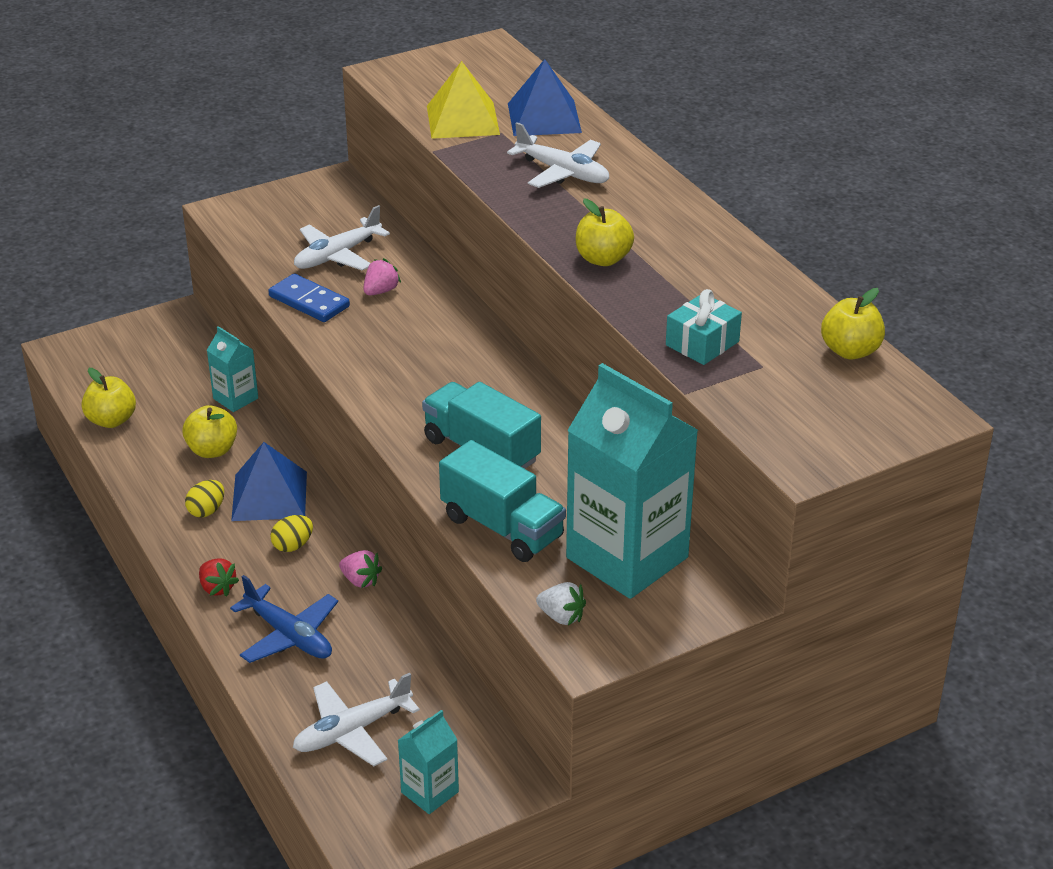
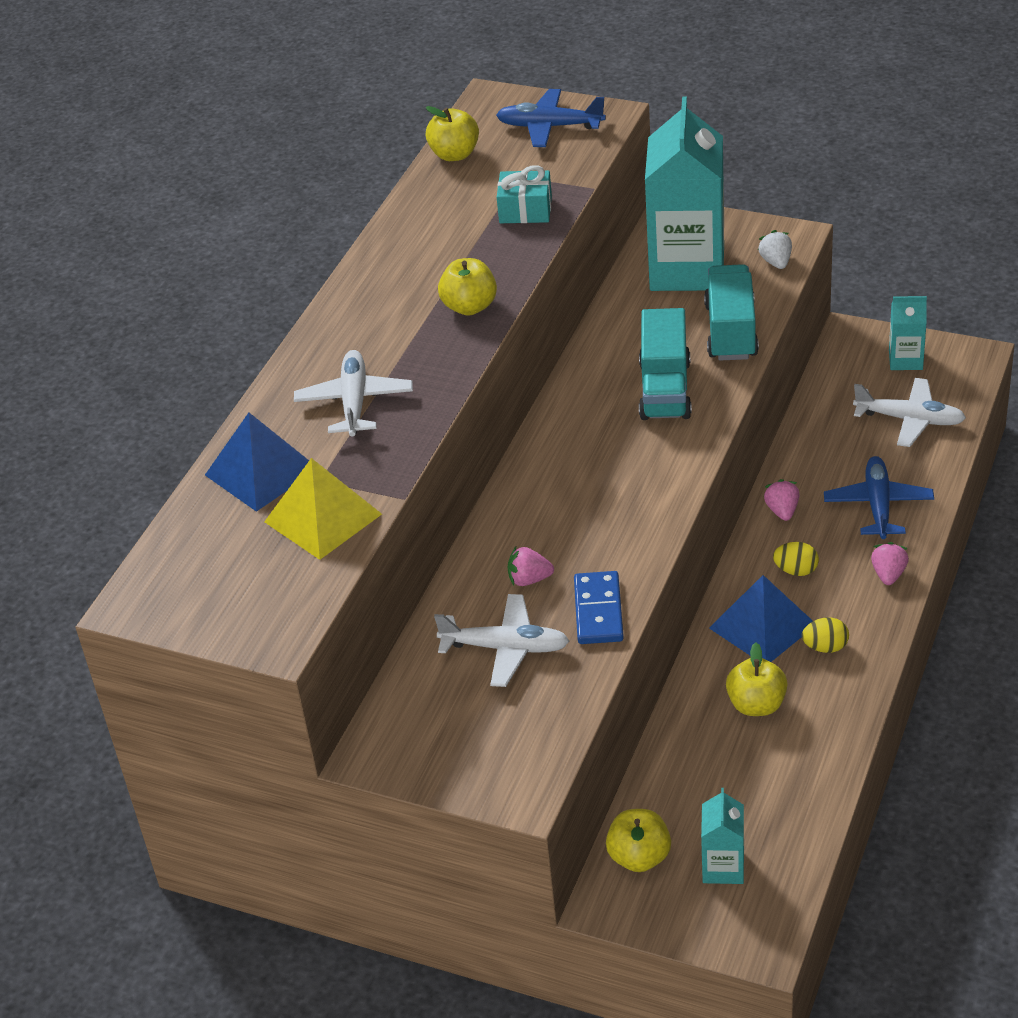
camera: 125 degrees left, 5 degrees up
yellow apple [81,368,136,428] -> yellow apple moved to [606,809,671,872]
red strawberry [199,559,239,596] -> pink strawberry [871,542,909,585]
turquoise carton [207,326,258,412] -> turquoise carton moved to [701,788,744,884]
none -> blue plane [496,89,606,147]

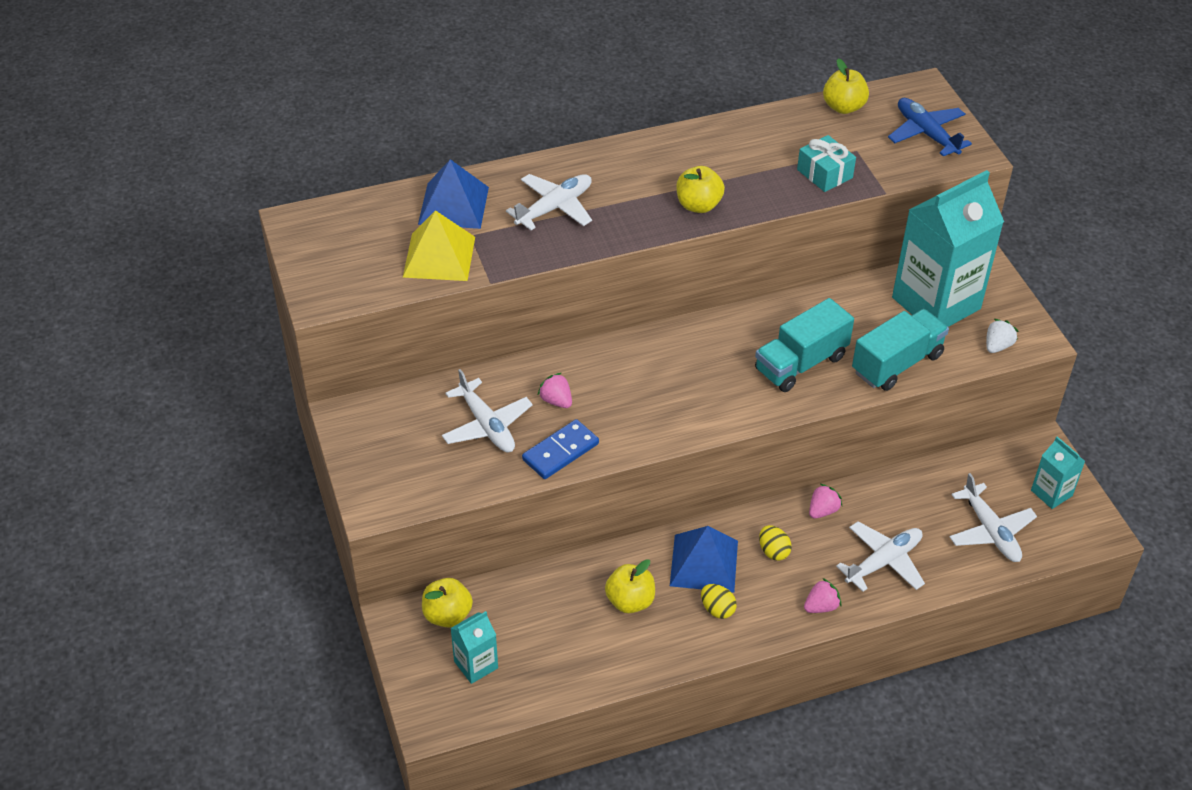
camera: 45 degrees right, 5 degrees up
blue plane [824,456,934,539] -> white plane [836,522,925,592]

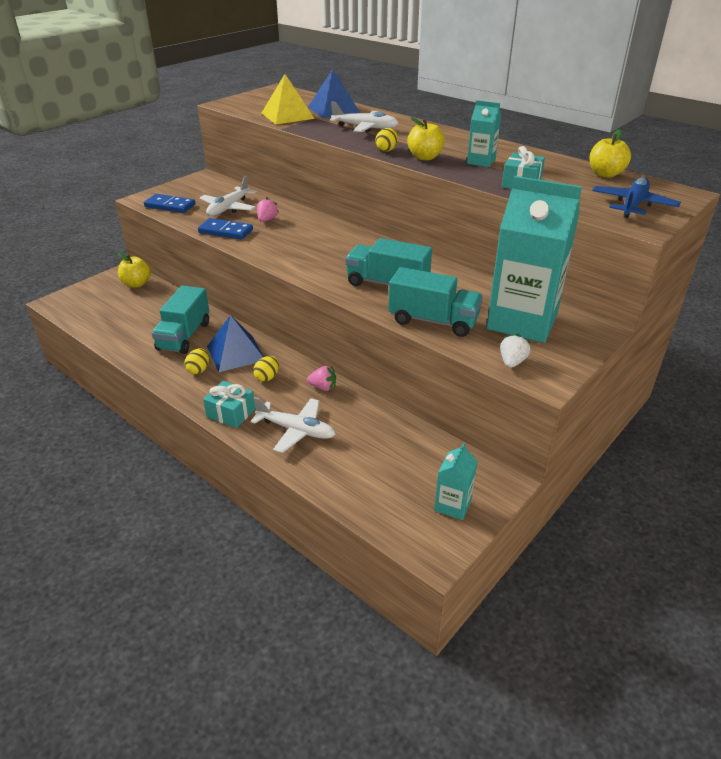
camera: 60 degrees right, 10 degrees down
turquoise carton [450,611,498,684] -> turquoise carton moved to [467,100,501,167]
yellow apple [605,559,655,613] -> turquoise truck [152,285,209,354]
pink strawberry [804,578,841,613] -> turquoise gift [203,381,255,428]
white plane [949,473,1037,562] -> none
white strawberry [986,319,1019,353] -> white strawberry turned 75 degrees counterclockwise [500,334,531,368]
none -> blue domino [144,194,196,213]
none -> yellow egg [375,128,398,152]

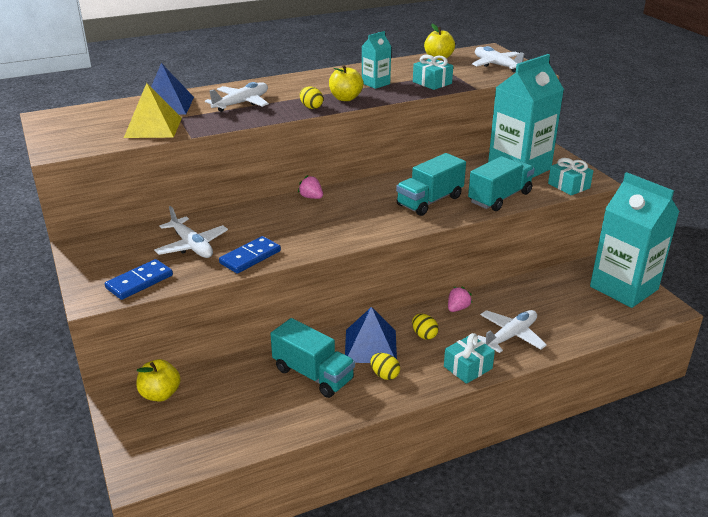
camera: 65 degrees left, 5 degrees down
pink strawberry [257,198,279,222] -> pink strawberry moved to [298,175,323,199]
turquoise carton [434,442,478,520] -> turquoise carton [590,172,680,308], size x2.19
white strawberry [500,334,531,368] -> turquoise gift [548,158,593,195]
blue plane [592,177,681,218] -> white plane [472,46,525,72]

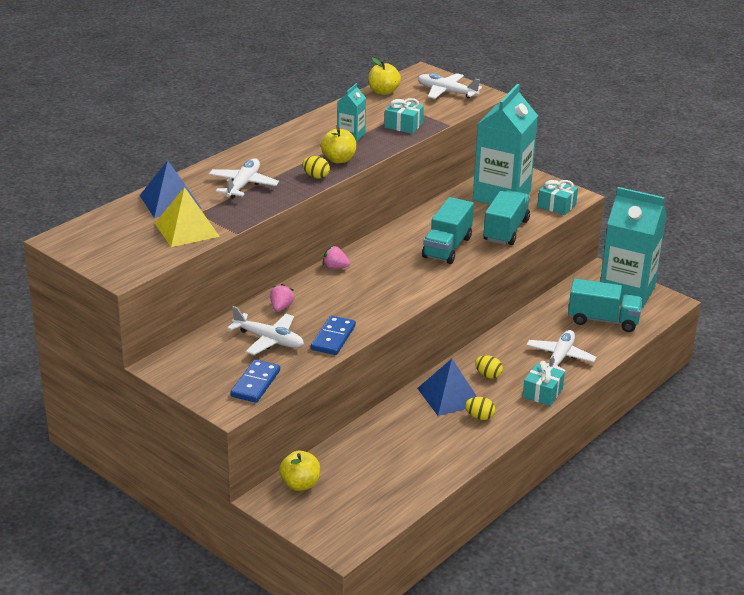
camera: 25 degrees left, 0 degrees up
turquoise truck [270,318,355,398] -> turquoise truck moved to [568,278,643,332]
pink strawberry [448,287,473,312] -> pink strawberry moved to [270,284,294,311]

